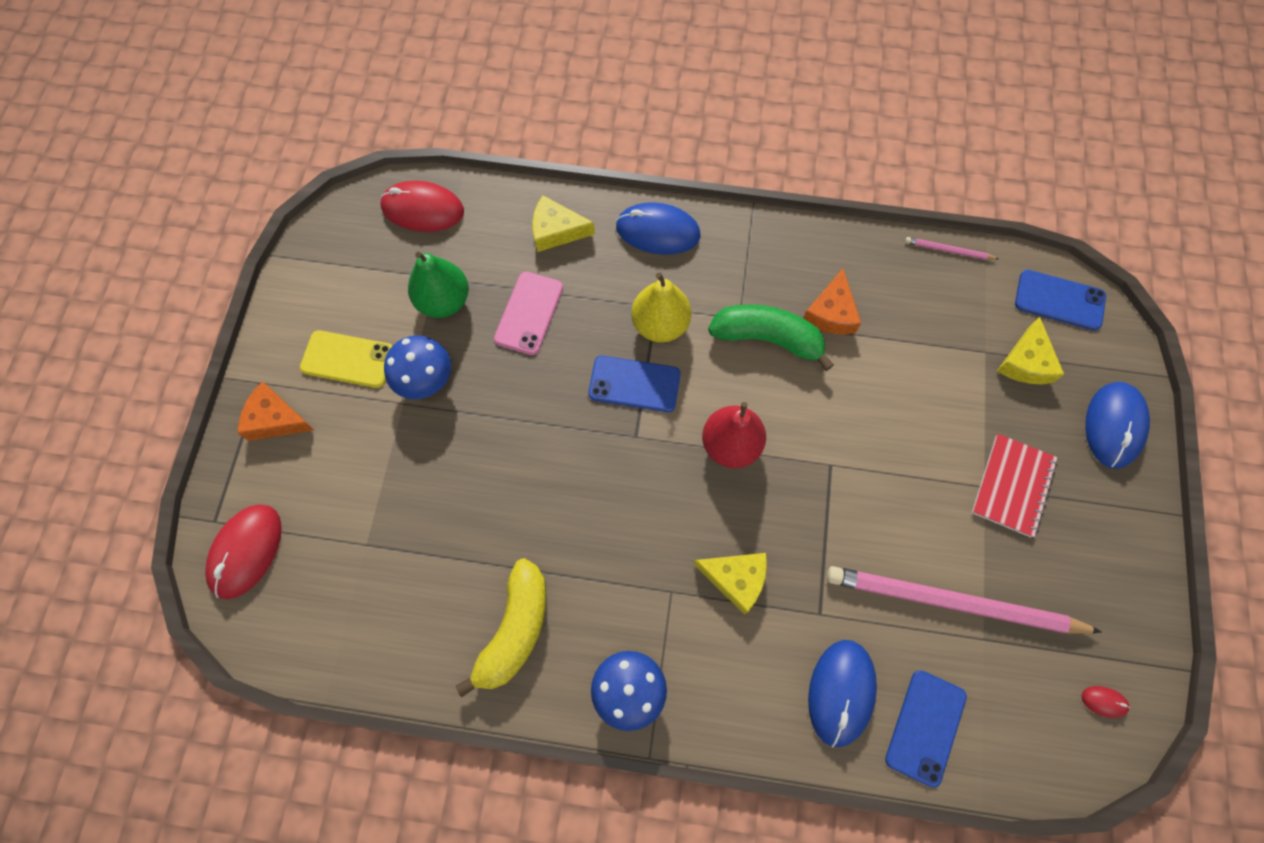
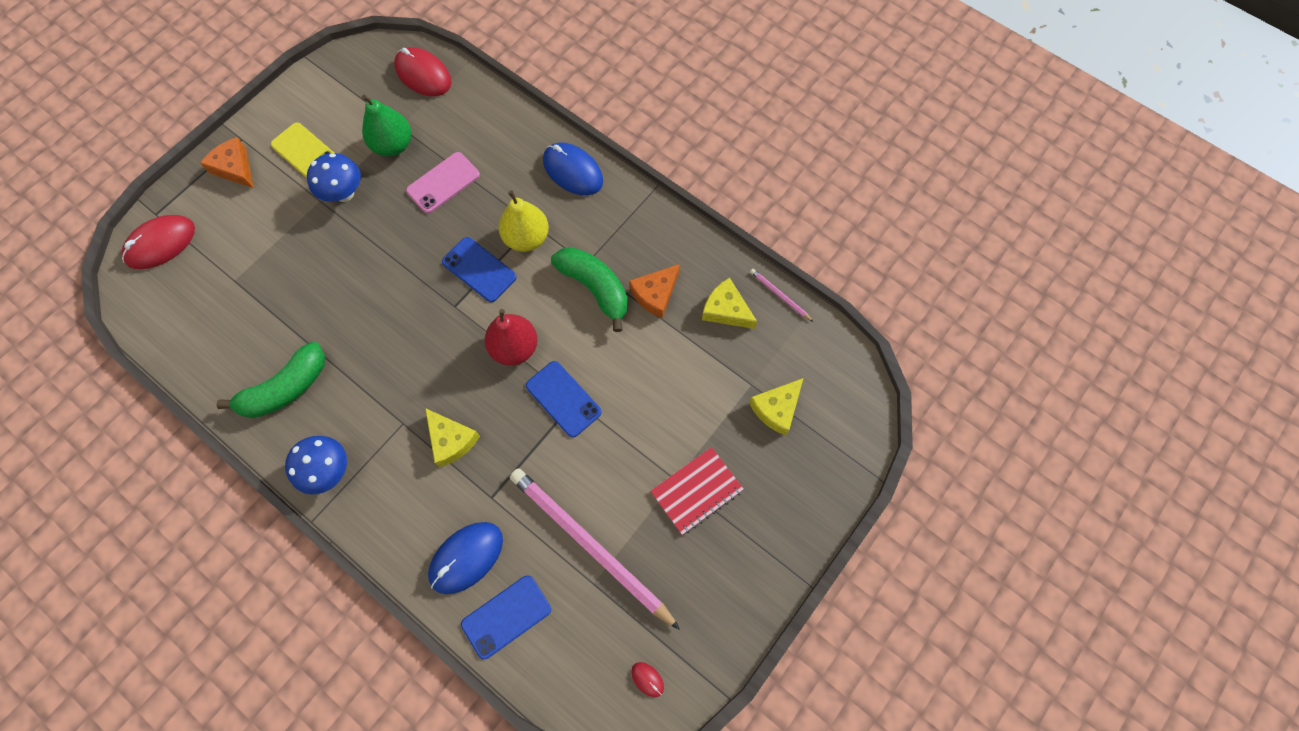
camera: 30 degrees right, 0 degrees up
yellow banana [456,558,546,697] -> green banana [216,342,325,418]
yellow cheese [532,195,595,252] -> yellow cheese moved to [702,278,757,329]
blue phone [1015,270,1106,331] -> blue phone moved to [526,361,602,438]
blue mouse [1085,382,1150,469] -> none

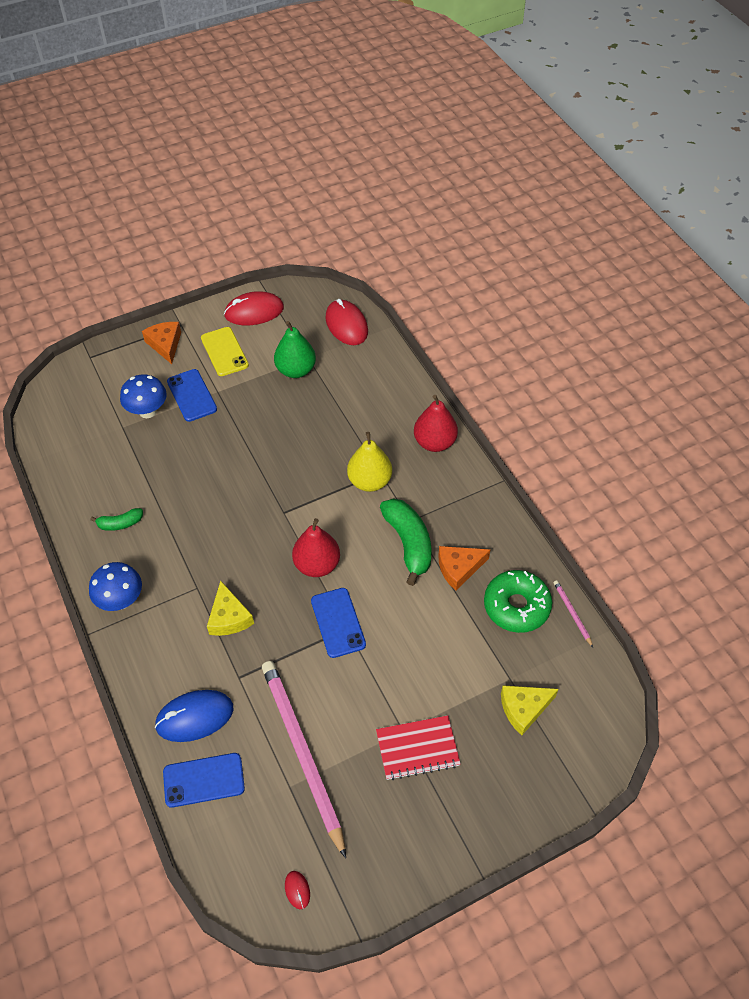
camera: 25 degrees right, 15 degrees down
red mouse [122,215,195,269] -> red mouse moved to [224,291,284,325]
green banana [216,342,325,418] -> green banana [90,508,143,531], size x0.53
blue mushroom [307,153,361,202] -> blue mushroom moved to [120,374,167,418]
pink phone [406,152,480,214] -> none
blue phone [442,237,517,302] -> blue phone moved to [167,369,217,422]
blue mouse [543,142,603,195] -> red pear [414,395,458,452]
yellow cheese [702,278,757,329] -> green donut [484,570,552,633]

